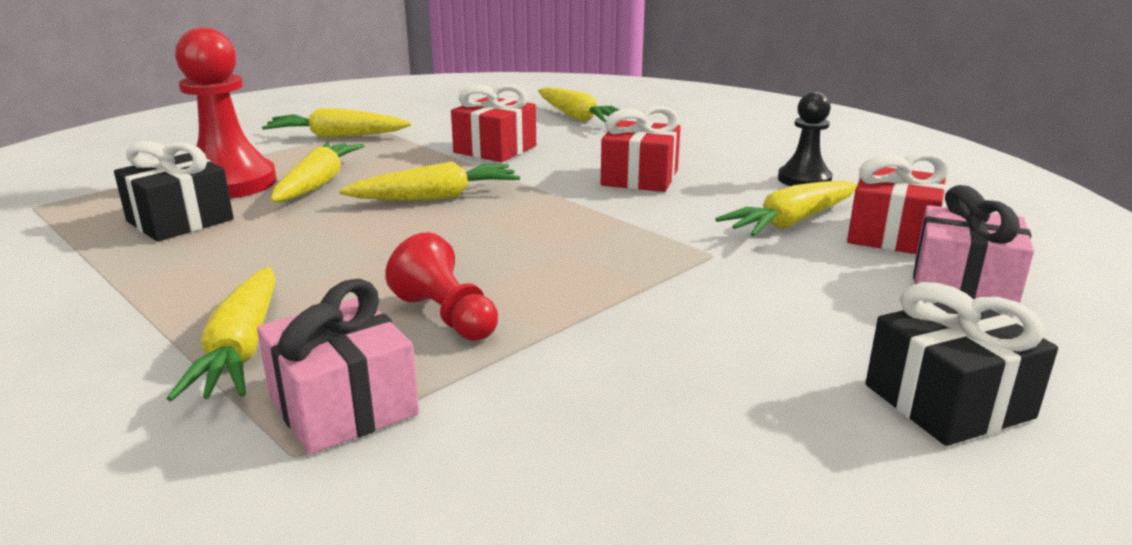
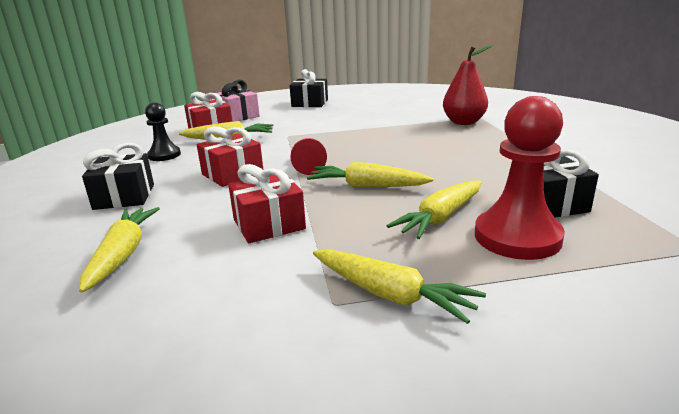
camera: 145 degrees left, 0 degrees up
yellow carrot [167,267,276,402] -> none
pink gift [257,279,419,454] -> red pear [443,45,492,125]
red pawn [385,232,498,341] -> red pawn moved to [290,138,327,175]
none -> black gift [82,143,154,210]

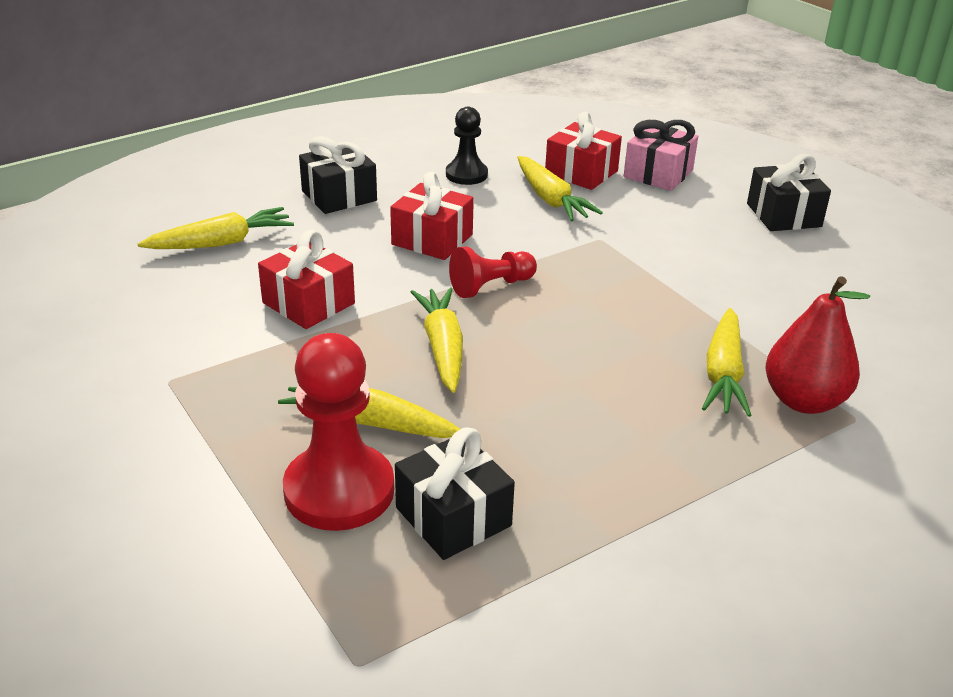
camera: 65 degrees right, 10 degrees up
yellow carrot [313,249,486,324] -> yellow carrot moved to [702,308,752,417]

